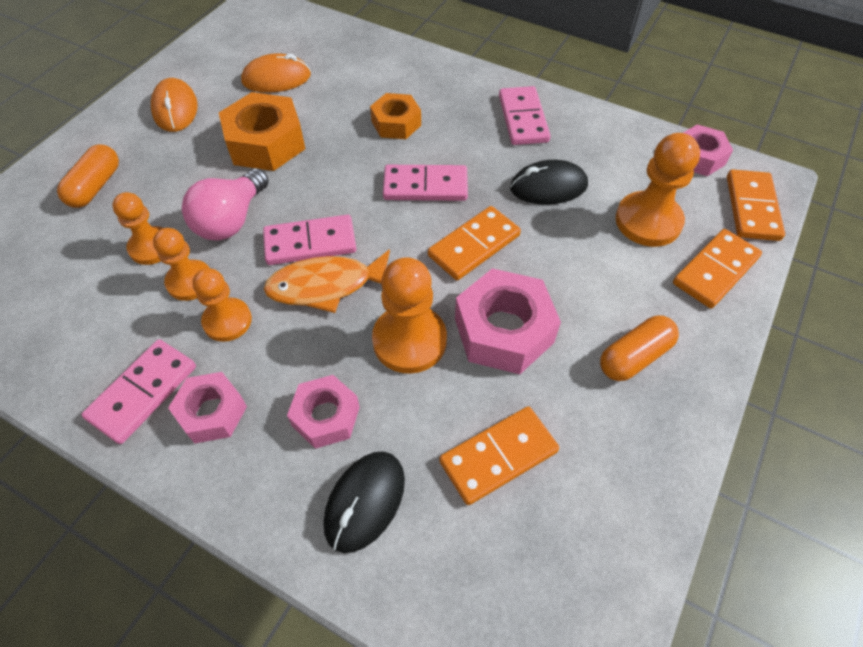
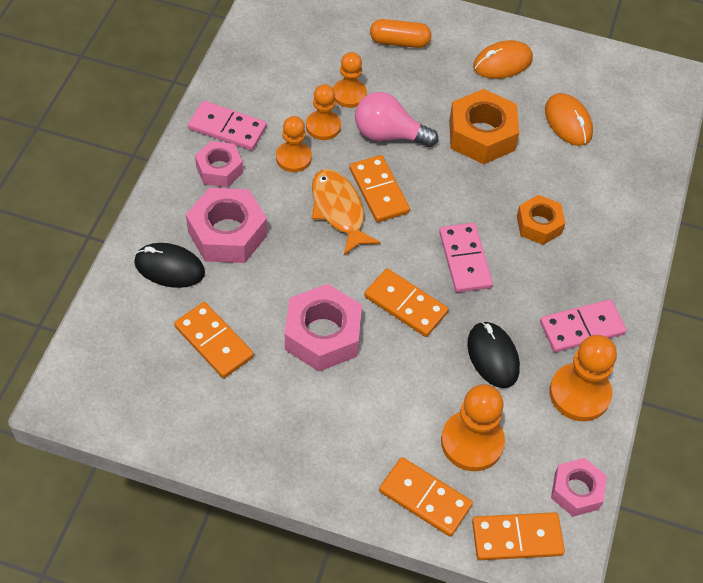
camera: 75 degrees right, 0 degrees up
pink domino [263,215,356,265] -> orange domino [350,155,410,222]
pink nut [287,375,360,449] -> pink nut [186,188,267,263], size x1.60
orange pawn [372,257,447,374] -> orange pawn moved to [549,335,617,421]
orange capsule [600,315,679,381] -> none

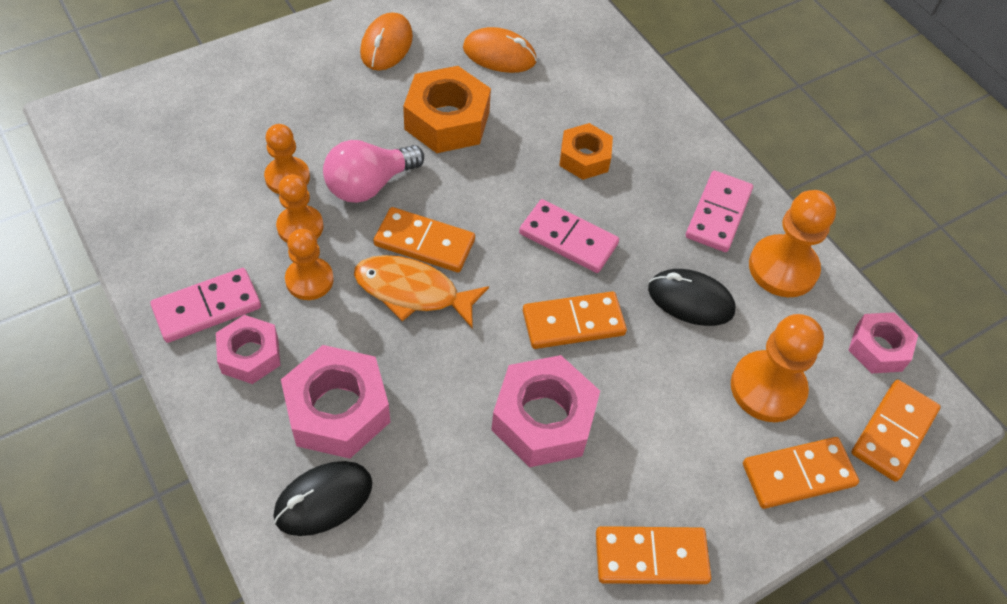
camera: 50 degrees left, 0 degrees up
orange domino [174,302,254,378] -> orange domino moved to [596,526,711,584]
orange capsule [370,19,431,48] -> none

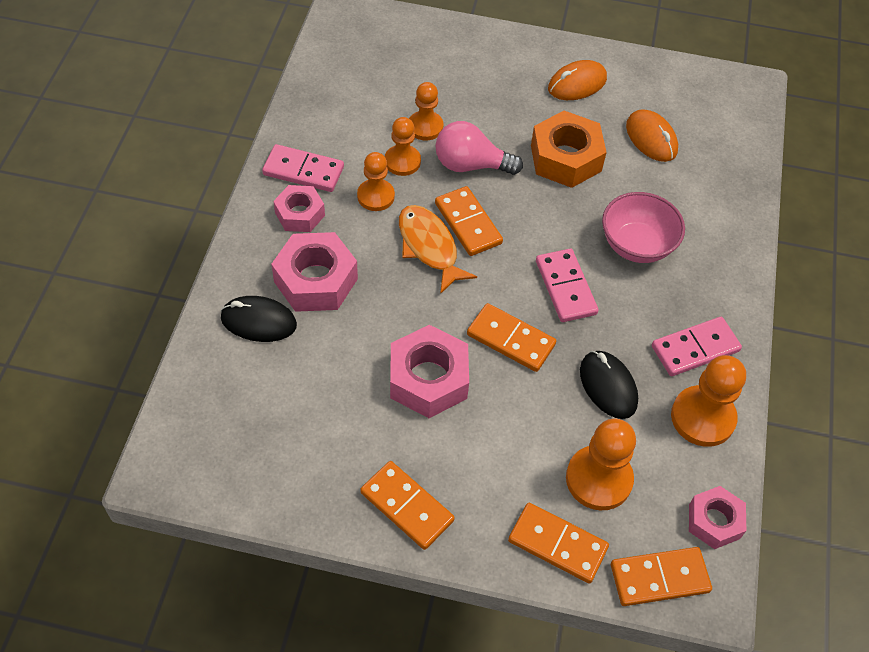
camera: 45 degrees right, 0 degrees up
orange nut [559,123,613,180] -> pink bowl [602,192,685,263]

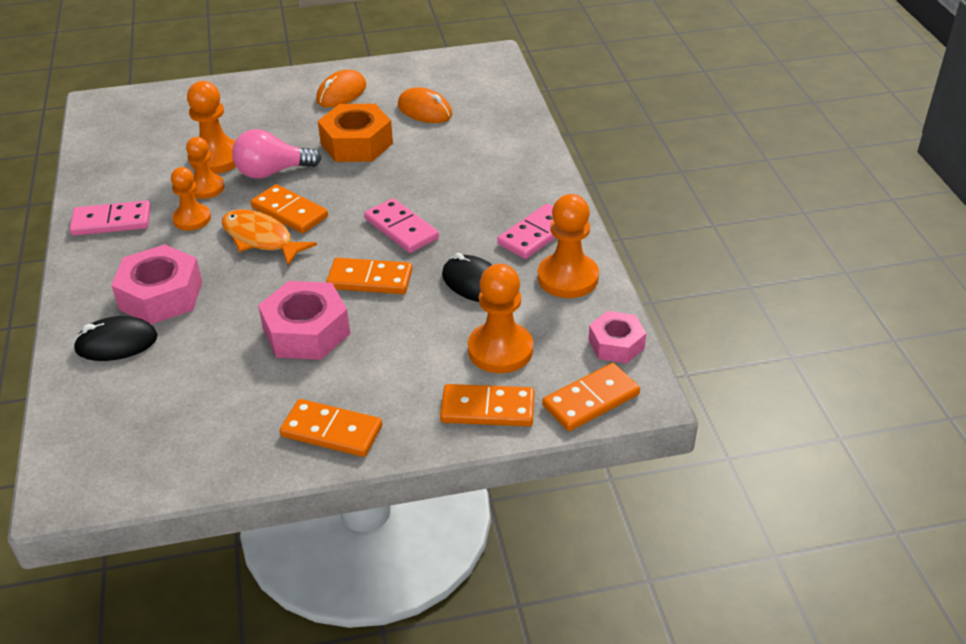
camera: 20 degrees left, 15 degrees down
pink nut [273,185,325,232] -> none
orange pawn [409,82,443,141] -> orange pawn [187,81,236,174], size x1.52
pink bowl [602,192,685,263] -> none

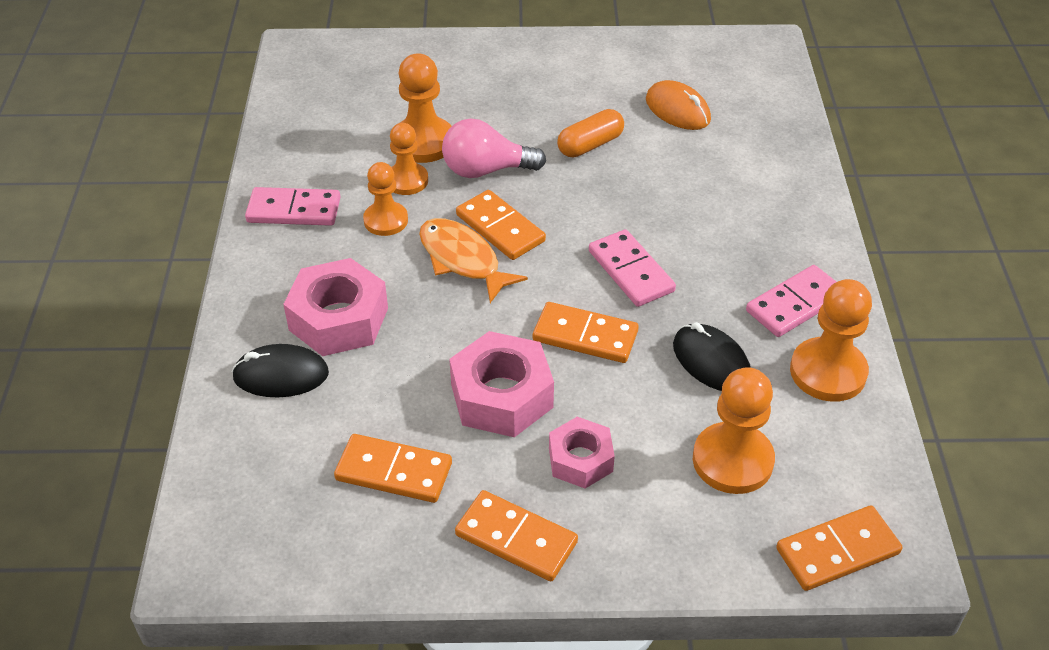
camera: 10 degrees right, 5 degrees up
orange mouse [316,70,366,107] -> none
orange nut [318,104,393,162] -> orange capsule [557,109,624,157]
orange domino [440,384,535,426] -> orange domino moved to [334,434,452,503]
pink nut [589,311,646,363] -> pink nut moved to [549,417,615,489]

